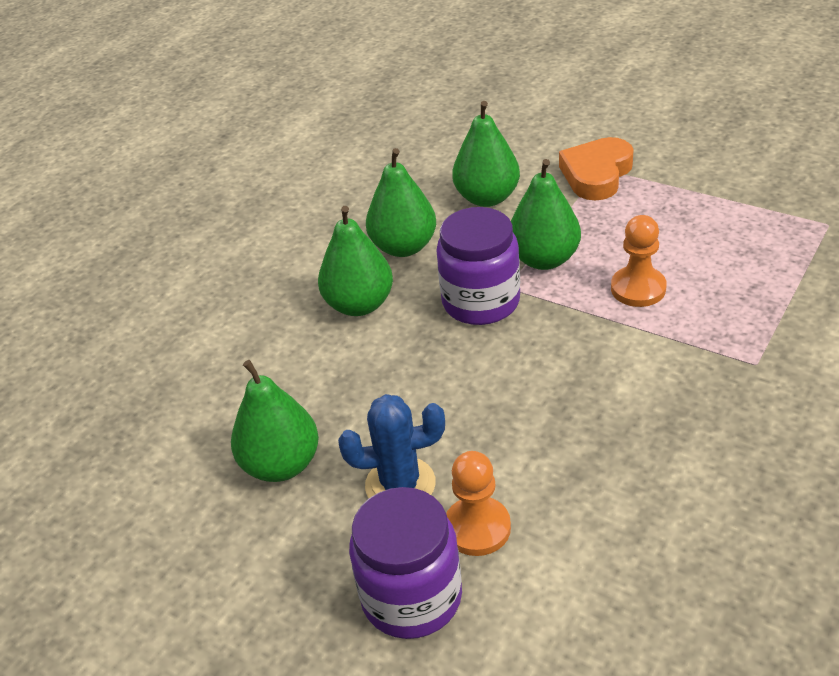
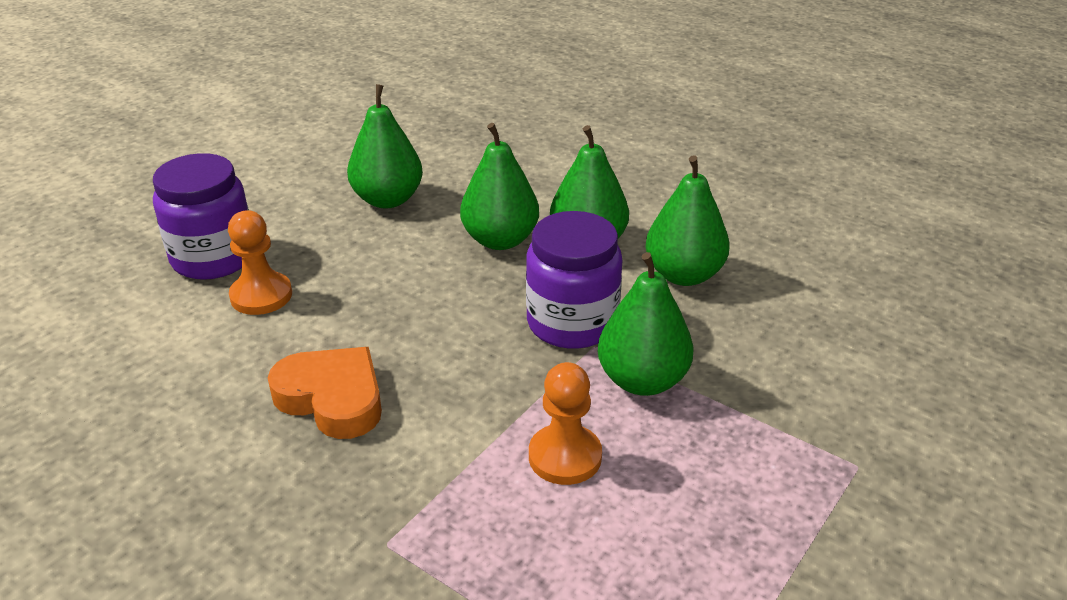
camera: 90 degrees right, 5 degrees down
blue cactus [338,394,445,498] -> none
green pear [452,101,520,207] -> green pear moved to [460,123,539,250]
orange heart [559,137,634,201] -> orange heart moved to [268,347,382,439]

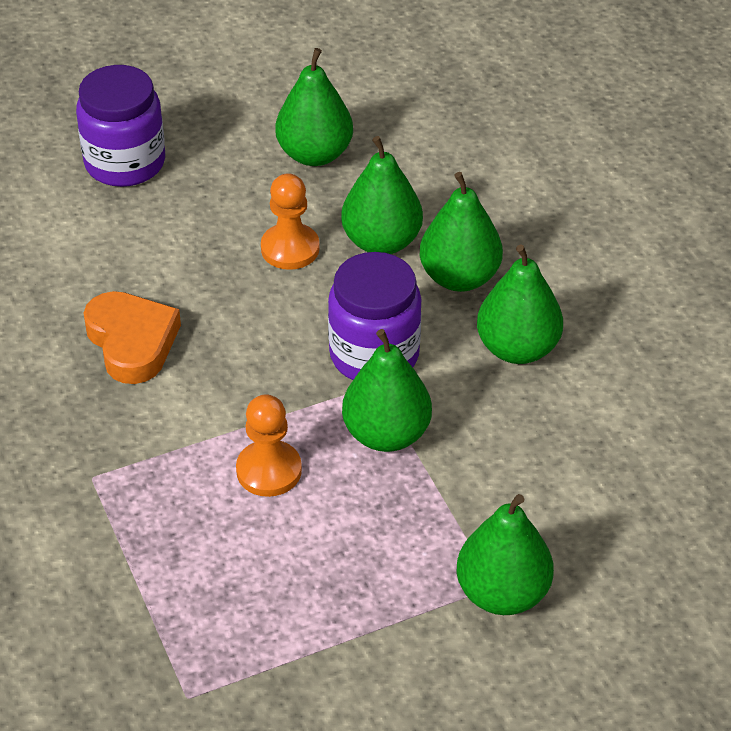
camera: 30 degrees right, 10 degrees up
orange pawn [228,210,292,315] -> orange pawn moved to [261,173,320,270]
none -> green pear [457,494,554,615]

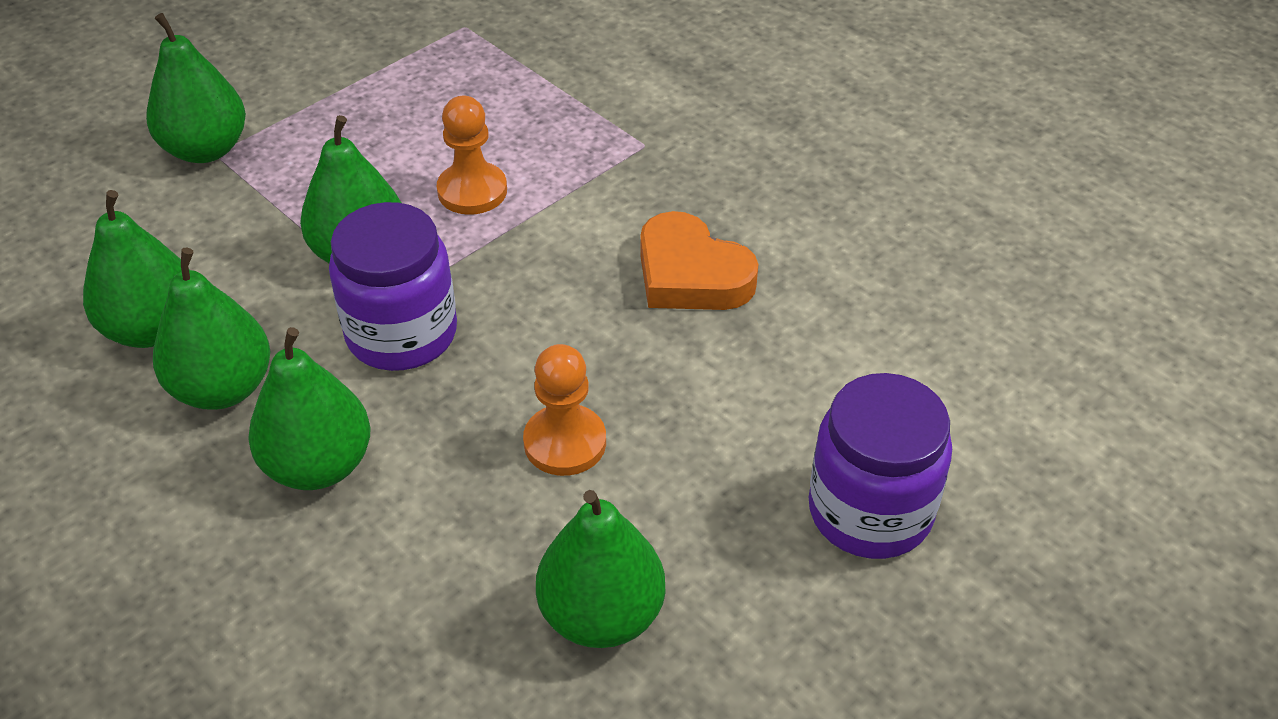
camera: 160 degrees right, 0 degrees up
green pear [341,136,423,254] -> green pear moved to [83,190,182,348]

